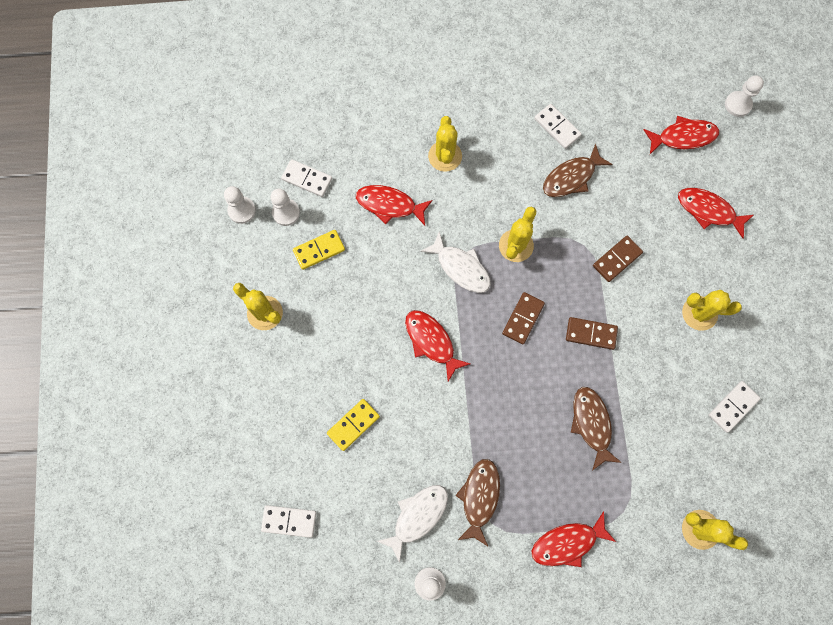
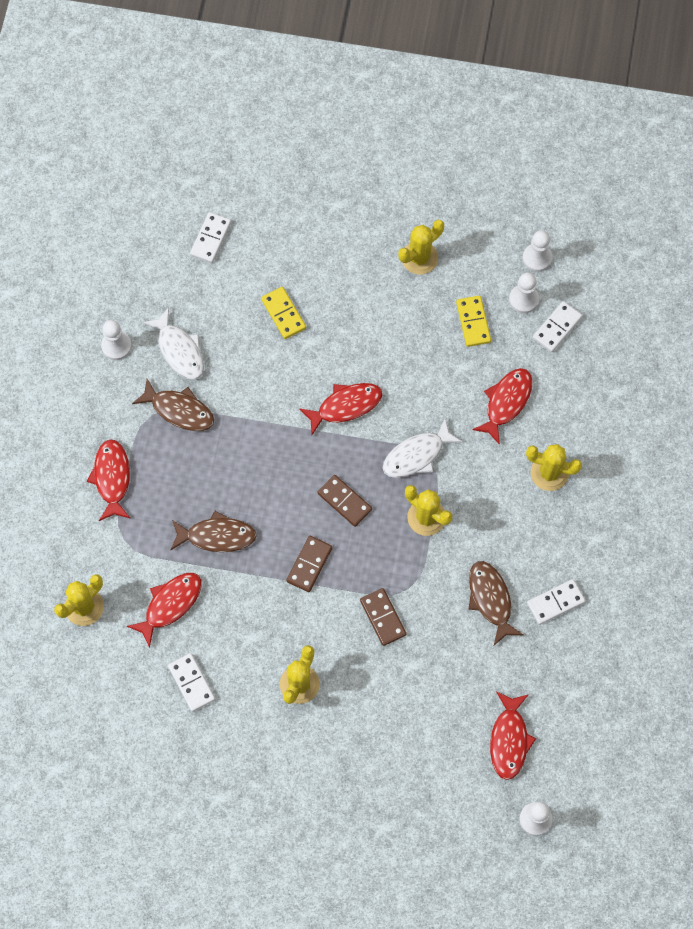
camera: 105 degrees right, 5 degrees down
red fish [678,188,753,239] -> red fish moved to [127,573,202,648]

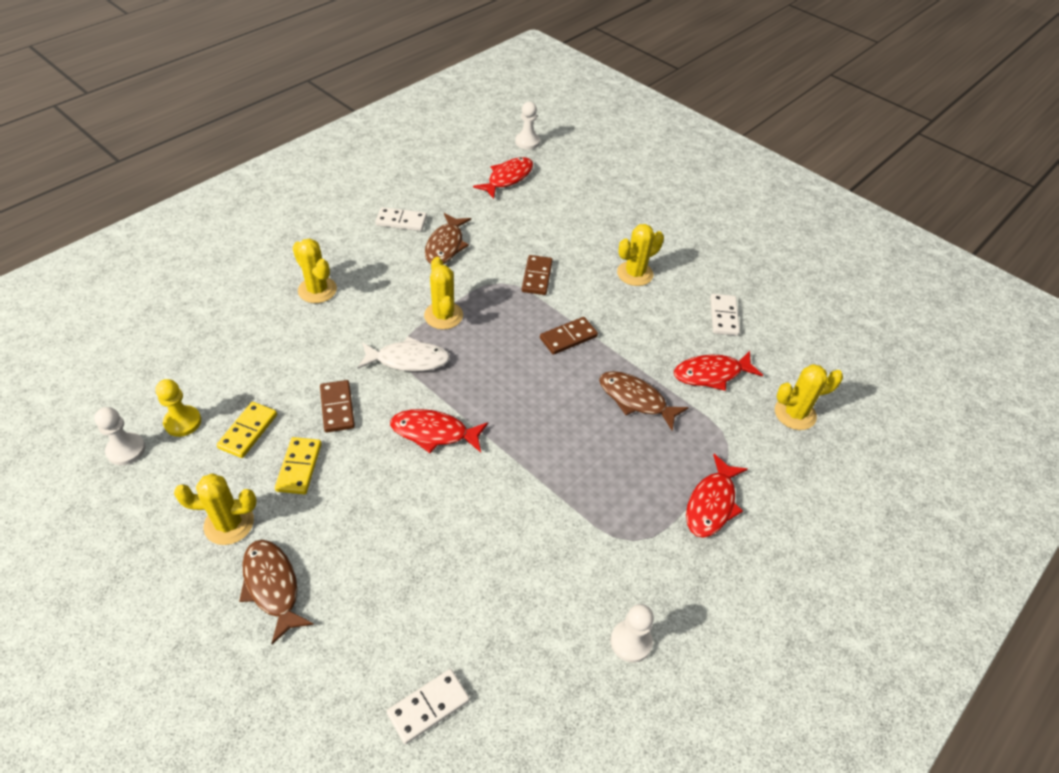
camera: 150 degrees left, 20 degrees down
brown fish [132,379,214,431] -> brown fish moved to [239,540,314,644]
white fish [143,307,204,380] -> none
yellow domino [261,287,306,339] -> yellow domino moved to [275,437,322,494]
brown domino [318,475,372,527] -> brown domino moved to [320,380,355,432]
red fish [472,368,532,445] -> none
white pawn [509,272,539,313] -> yellow pawn [155,379,201,437]
white domino [533,301,583,352] -> none

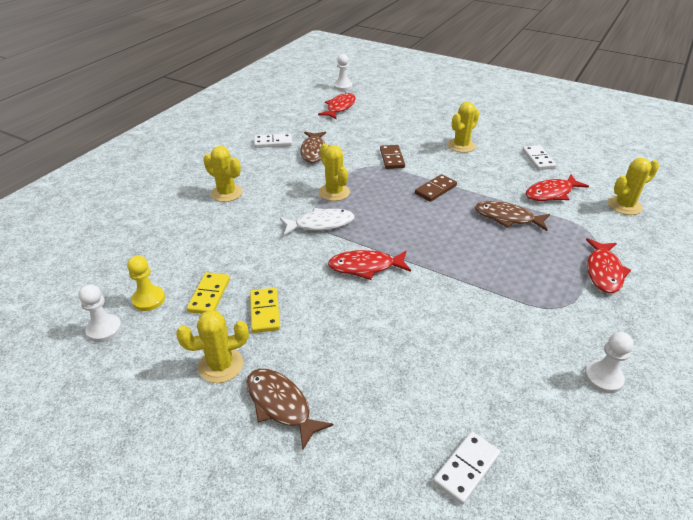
camera: 10 degrees left, 10 degrees down
brown domino [320,380,355,432] -> none

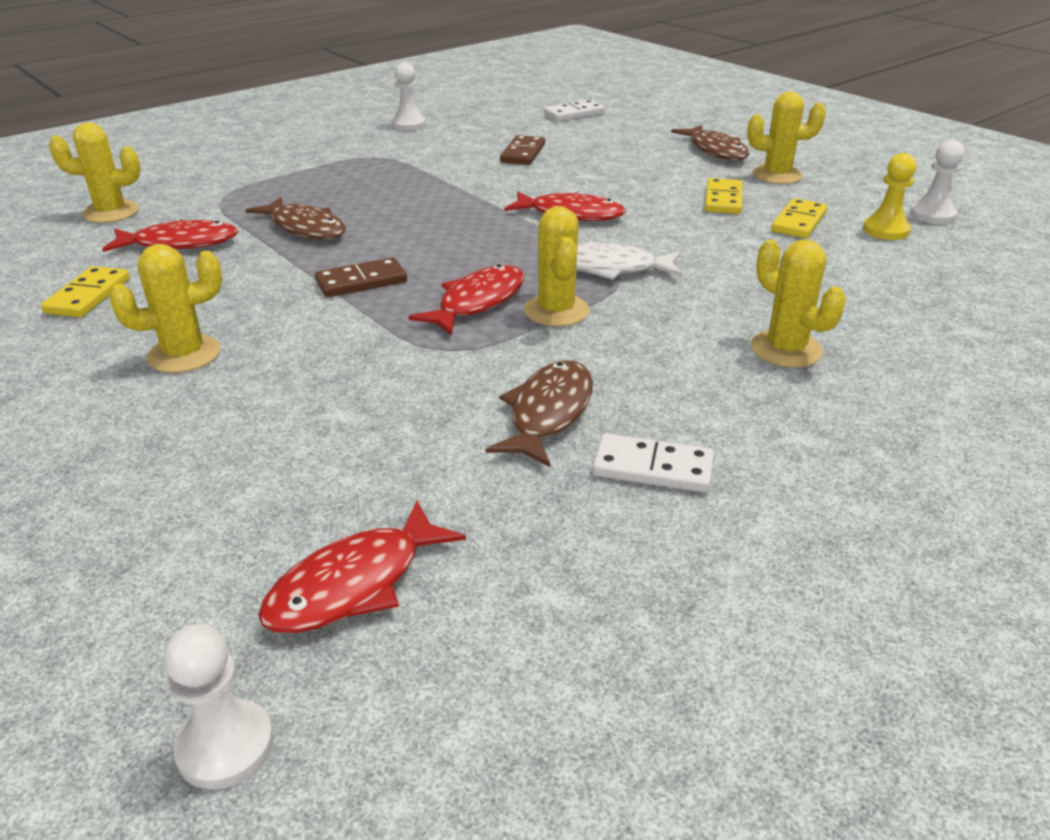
camera: 160 degrees left, 5 degrees down
brown domino [380,145,405,169] -> brown domino moved to [500,135,545,165]
white domino [522,145,556,170] -> yellow domino [41,266,130,317]
red fish [586,238,631,293] -> red fish moved to [408,264,524,336]

